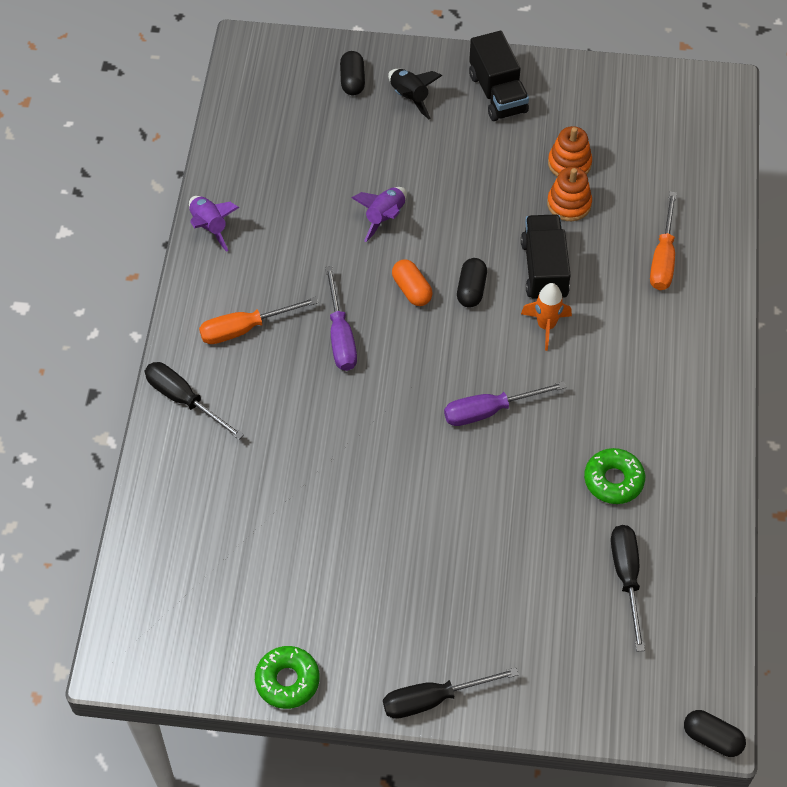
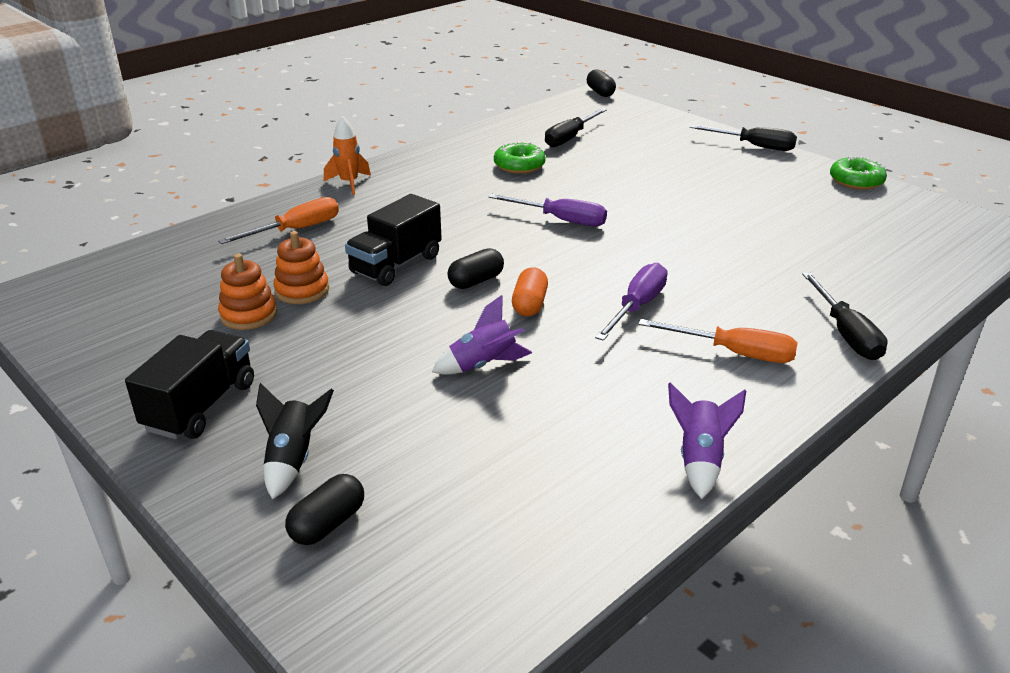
camera: 140 degrees left, 25 degrees down
orange rocket [521,283,572,351] -> orange rocket moved to [324,116,371,195]

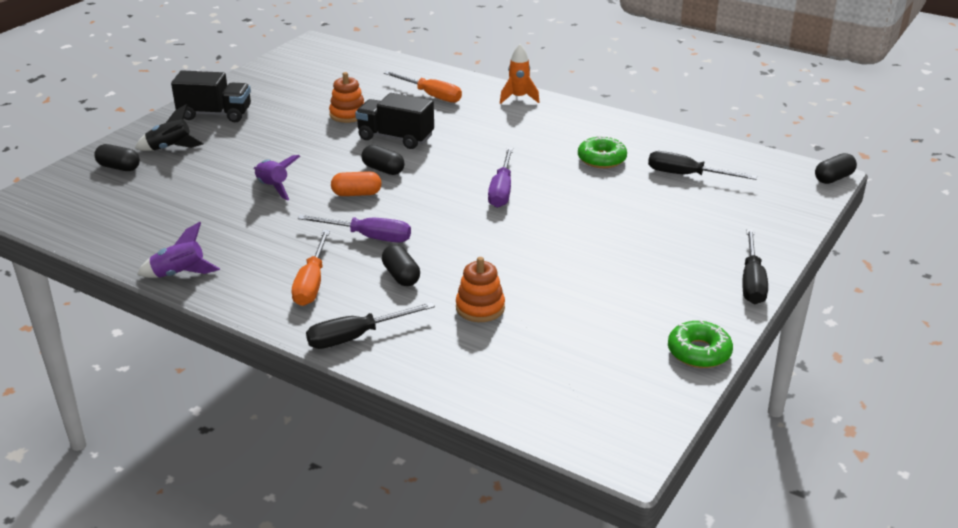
camera: 75 degrees right, 0 degrees up
orange stacking toy [218,254,277,330] -> orange stacking toy moved to [456,257,505,322]
none -> black capsule [382,245,420,286]

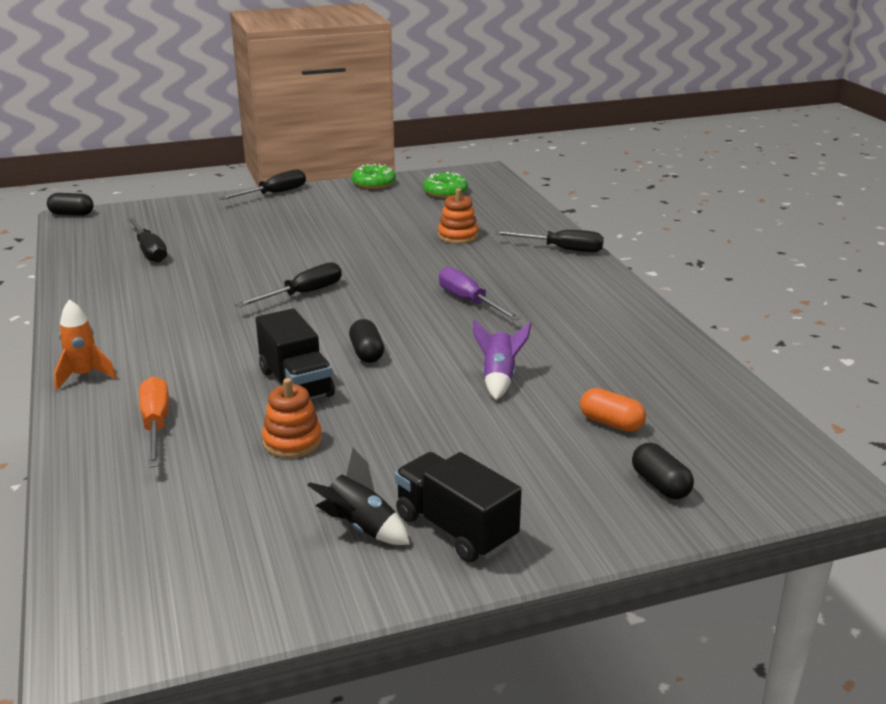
camera: 140 degrees left, 5 degrees down
black rocket [135,104,204,151] -> black rocket moved to [307,448,410,545]
purple rocket [137,222,220,278] -> none
orange screwdriver [292,230,330,306] -> none
orange capsule [331,171,382,196] -> orange capsule moved to [580,388,646,432]
black capsule [382,245,420,286] -> none
purple screwdriver [488,148,513,208] -> black screwdriver [235,262,342,307]
green donut [578,136,627,168] -> green donut moved to [423,172,468,198]

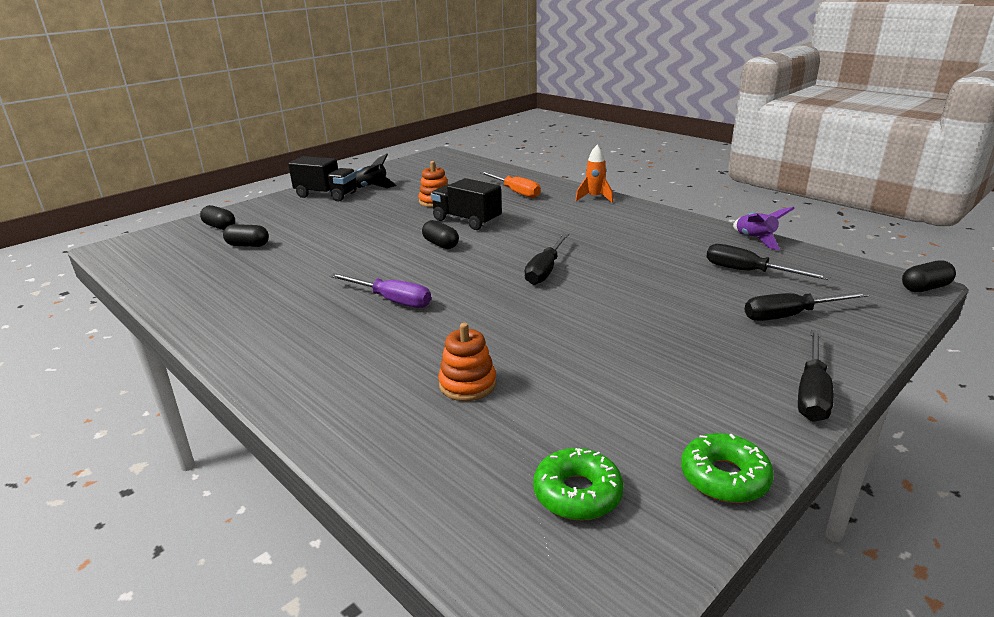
camera: 155 degrees right, 0 degrees up
purple rocket [473,319,532,400] -> purple rocket moved to [733,207,795,250]
black screwdriver [494,230,604,252] -> black screwdriver moved to [744,292,870,321]
orange capsule [580,388,646,432] -> black capsule [223,224,269,247]

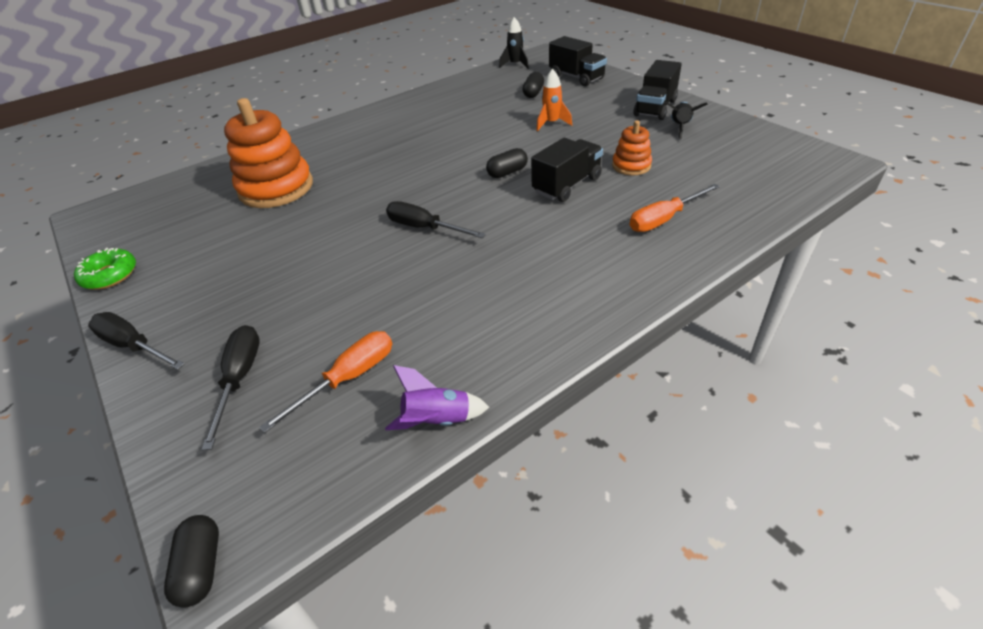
camera: 100 degrees right, 15 degrees up
black capsule [200,205,235,230] -> black truck [549,36,607,86]
purple screwdriver [330,273,431,308] -> none
orange stacking toy [438,323,496,401] -> orange stacking toy [224,98,313,208], size x1.97
green donut [533,448,624,521] -> none
orange rocket [575,145,613,203] -> orange rocket moved to [536,68,572,131]
black screwdriver [706,244,830,280] -> orange screwdriver [259,331,392,433]
none -> black rocket [499,17,529,69]

